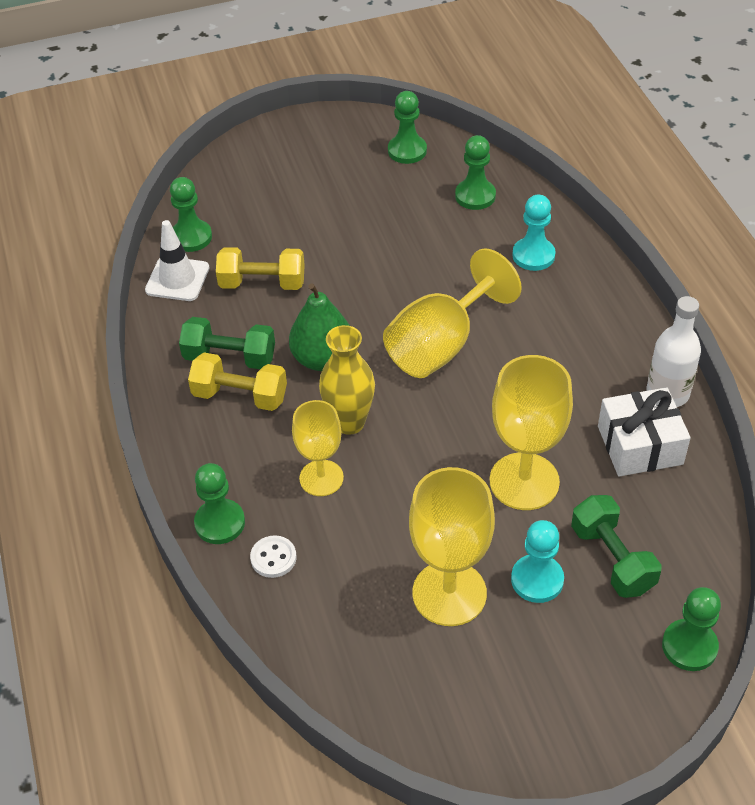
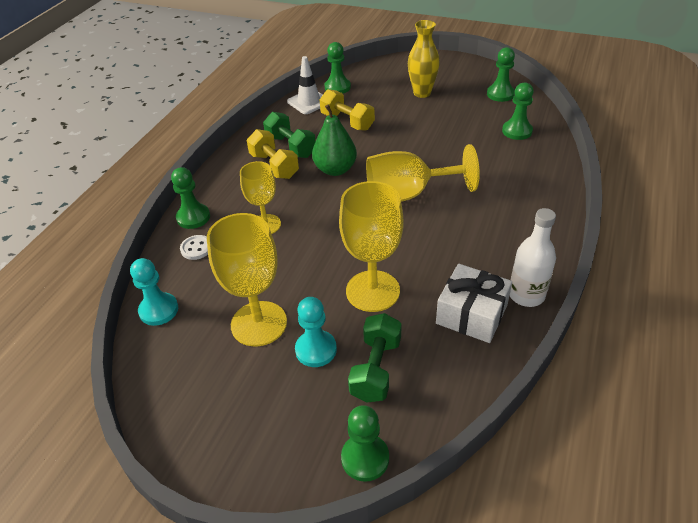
camera: 40 degrees right, 5 degrees down
yellow vase [319,325,375,435] -> yellow vase moved to [408,20,440,98]
turquoise pawn [512,194,555,271] -> turquoise pawn moved to [130,258,178,326]

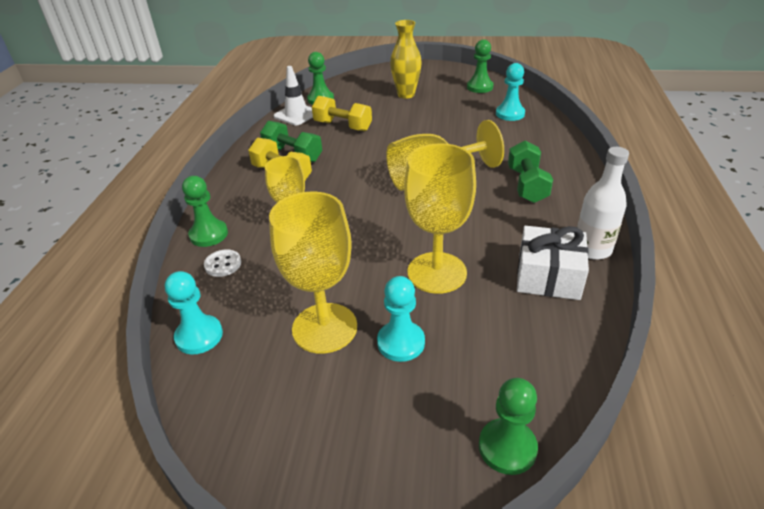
camera: 15 degrees left, 5 degrees down
green pear [312,105,357,176] -> none
green dumbbell [348,313,402,403] -> green dumbbell moved to [508,140,553,203]
green pawn [502,82,534,140] -> turquoise pawn [496,63,525,121]

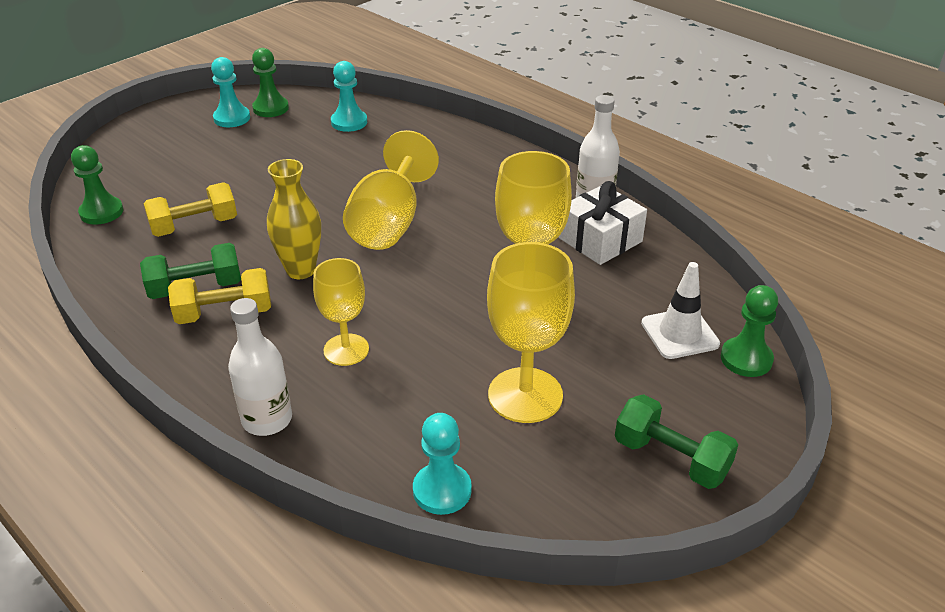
camera: 55 degrees left, 0 degrees up
green pawn [182,176,228,247] -> white bottle [228,298,292,436]
white button [204,249,241,277] -> none
white traffic cone [273,66,313,125] -> white traffic cone moved to [641,262,720,359]
turquoise pawn [377,276,425,362] -> turquoise pawn moved to [211,57,250,127]
yellow vase [390,20,422,99] -> yellow vase moved to [267,159,321,279]
green dumbbell [508,140,553,203] -> green dumbbell moved to [615,395,738,489]

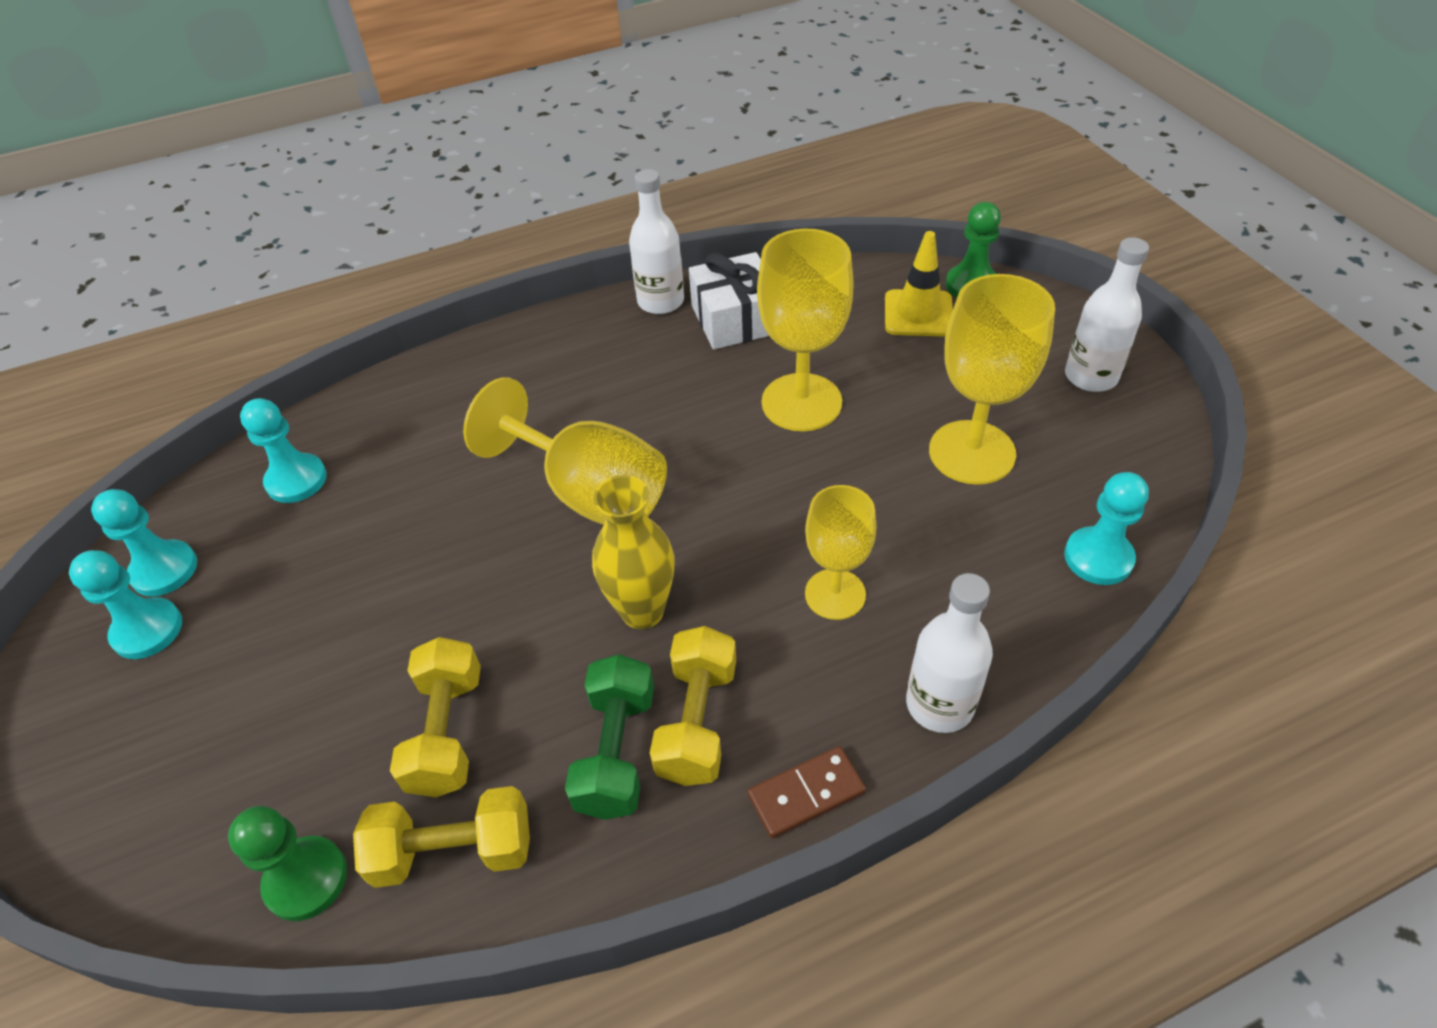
camera: 65 degrees left, 10 degrees up
green pawn [252,48,289,117] -> turquoise pawn [91,489,197,596]
green dumbbell [615,395,738,489] -> white bottle [1065,237,1149,392]
white traffic cone [641,262,720,359] -> yellow traffic cone [885,231,953,337]
none -> yellow dumbbell [353,786,530,888]
none -> brown domino [748,746,866,839]

